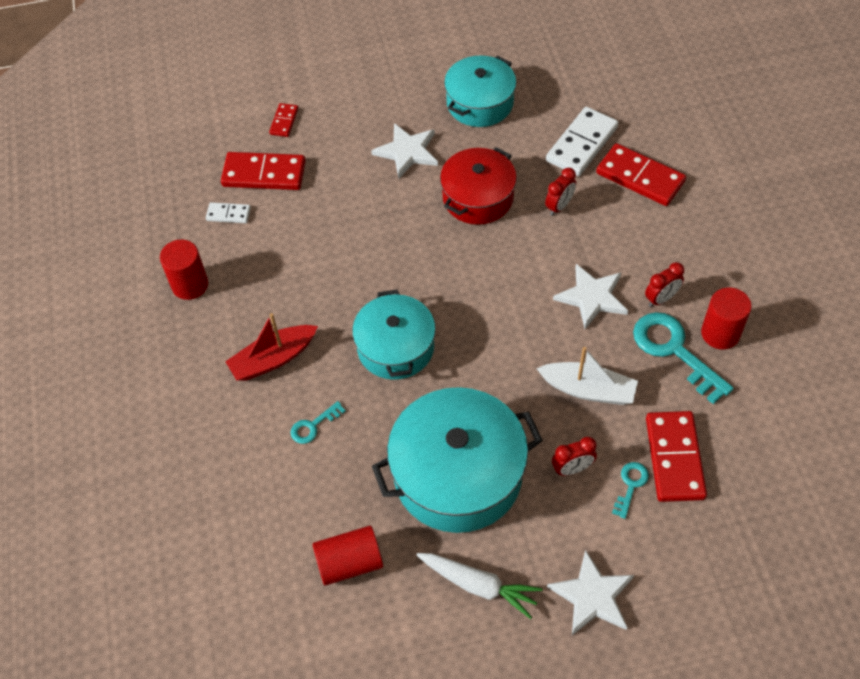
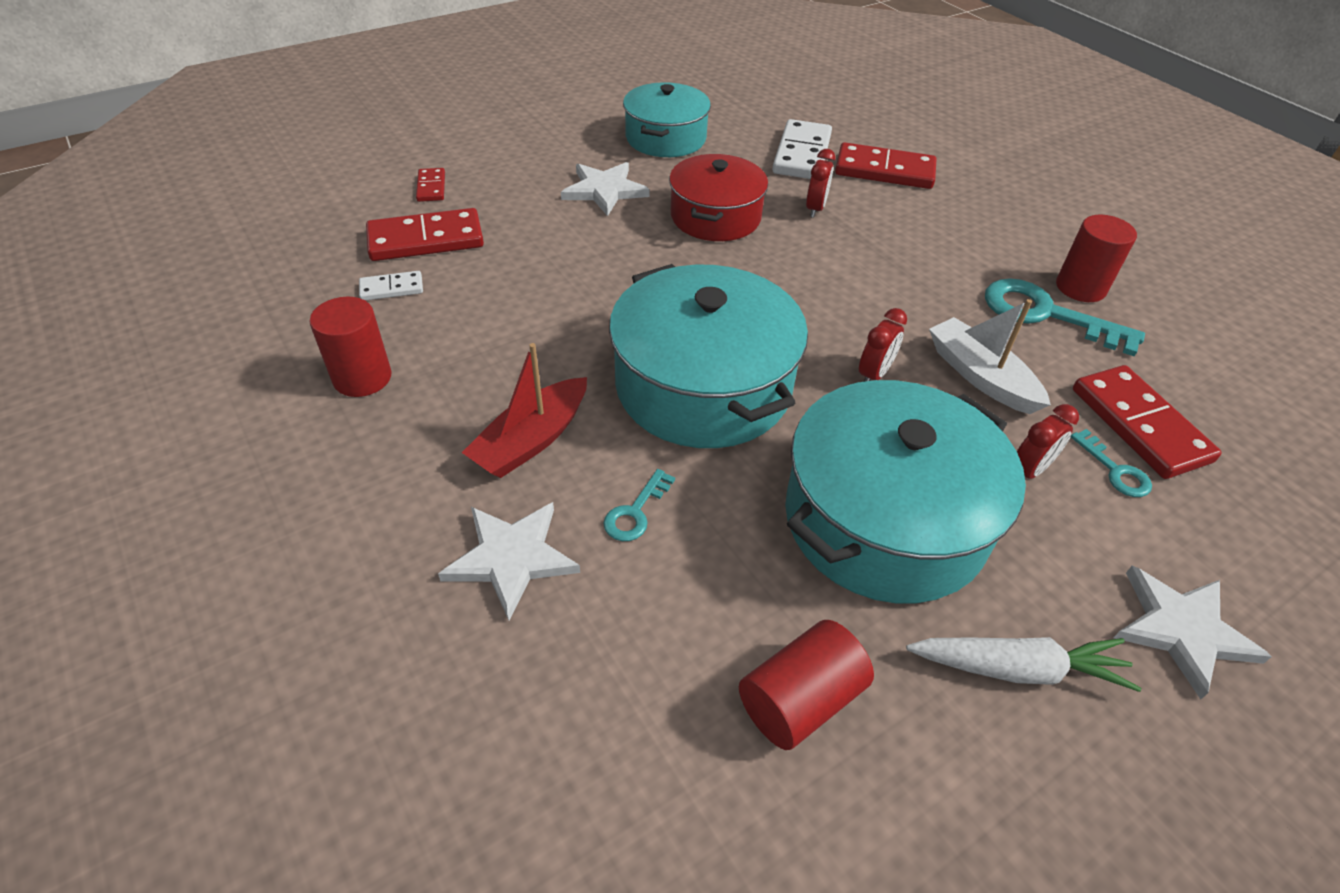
camera: 25 degrees left, 10 degrees down
turquoise pot [352,290,436,380] -> turquoise pot [609,264,808,448], size x1.55
white boat [536,347,638,405] -> white boat turned 120 degrees counterclockwise [929,299,1051,414]
white star [553,264,628,329] -> white star moved to [438,502,580,621]
turquoise key [612,462,649,519] -> turquoise key turned 150 degrees clockwise [1071,429,1152,497]
red clock [645,262,684,307] -> red clock moved to [859,308,907,382]

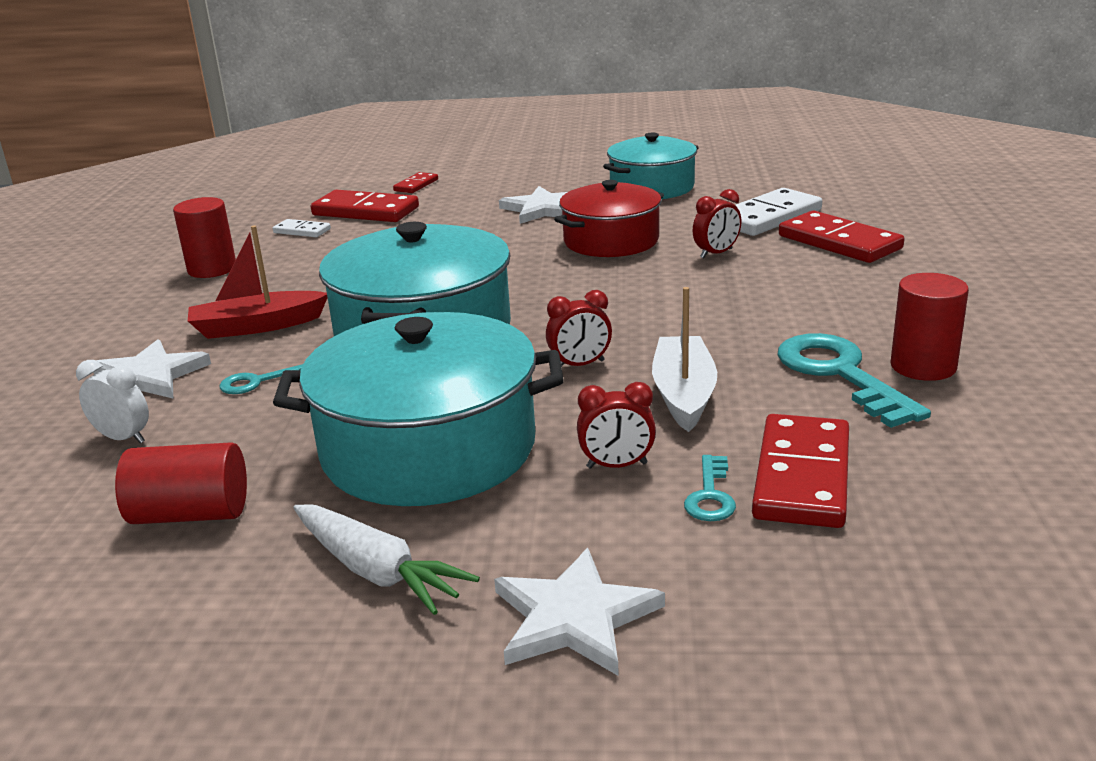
camera: 40 degrees right, 20 degrees down
none -> white clock [76,360,149,443]

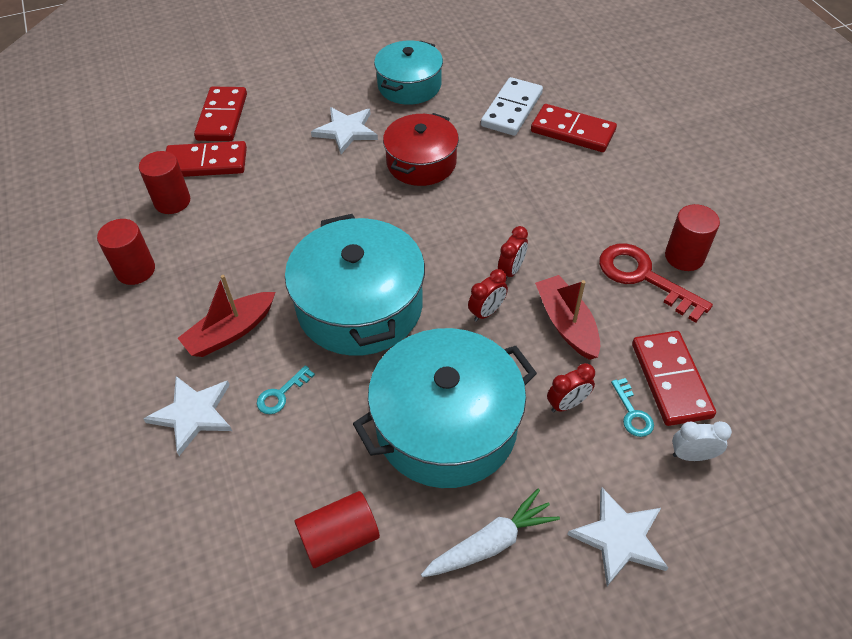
camera: 25 degrees left, 25 degrees up
white clock [76,360,149,443] -> white clock moved to [672,421,732,461]
white domino [273,219,331,237] -> red cylinder [139,151,190,214]
white carrot [293,505,480,615] -> white carrot turned 45 degrees counterclockwise [421,489,560,577]
red domino [393,172,438,193] -> red domino [194,87,247,141], size x1.94
white boat [652,287,717,432] -> red boat [535,275,600,360]
red clock [693,189,741,258] -> red clock moved to [498,226,528,280]
turquoise key [777,333,931,428] -> red key [599,243,713,322]

